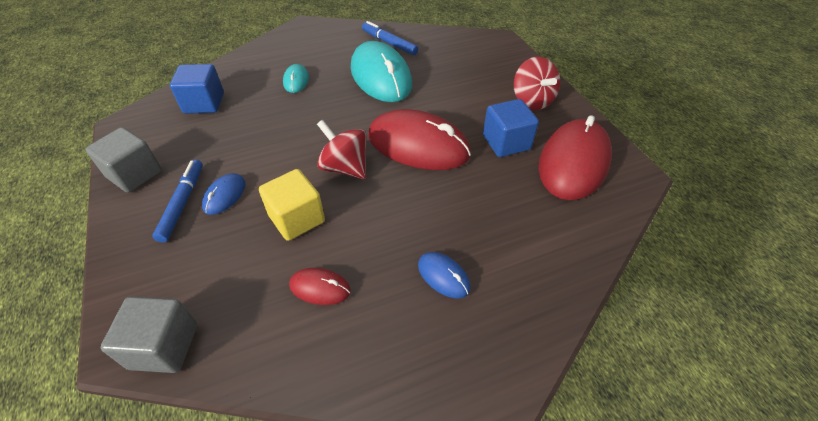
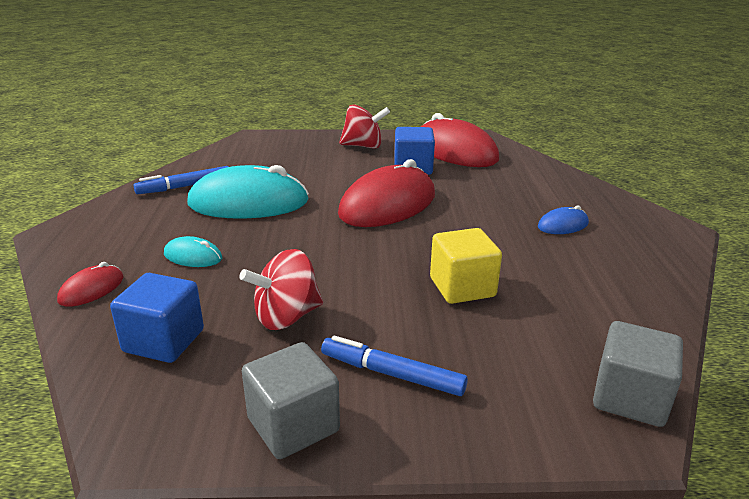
camera: 70 degrees left, 20 degrees down
blue mouse [202,173,245,215] -> none
red mouse [289,268,351,305] -> red mouse moved to [57,262,123,307]
red spinning top [317,120,366,179] -> red spinning top moved to [240,249,323,330]

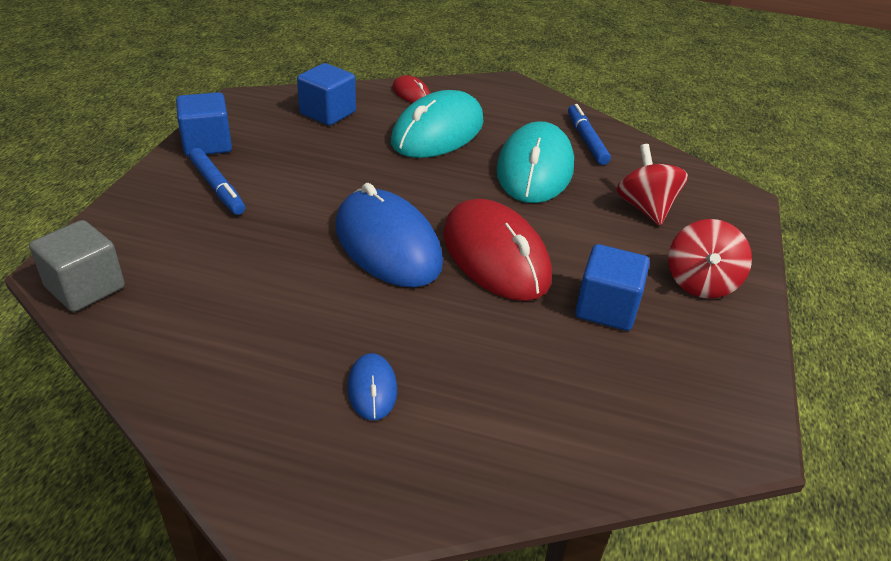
camera: 105 degrees right, 10 degrees up
turquoise mouse [164,236,222,267] -> turquoise mouse [391,90,484,158], size x2.20
red spinning top [240,249,323,330] -> red spinning top moved to [616,144,688,226]
grey cube [242,342,340,459] -> blue cube [176,92,232,156]
blue marker [321,336,468,396] -> blue marker turned 105 degrees clockwise [189,148,245,215]
red mouse [421,113,499,167] -> none
yellow cube [430,228,502,304] -> none
none -> blue mouse [336,183,443,287]

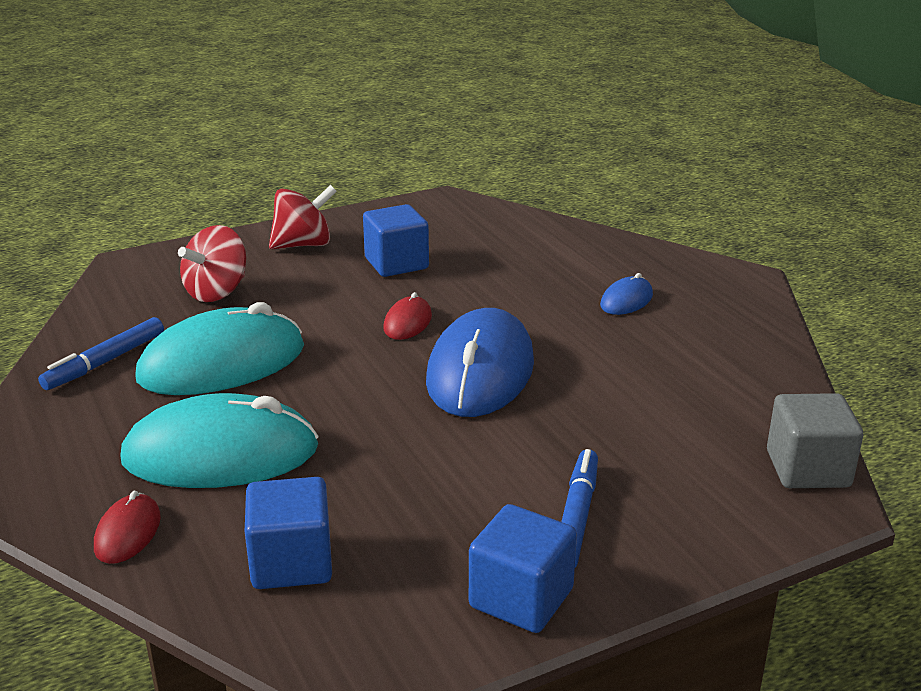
camera: 130 degrees left, 10 degrees down
red mouse [443,199,552,301] -> red mouse [383,292,432,340], size x0.45

